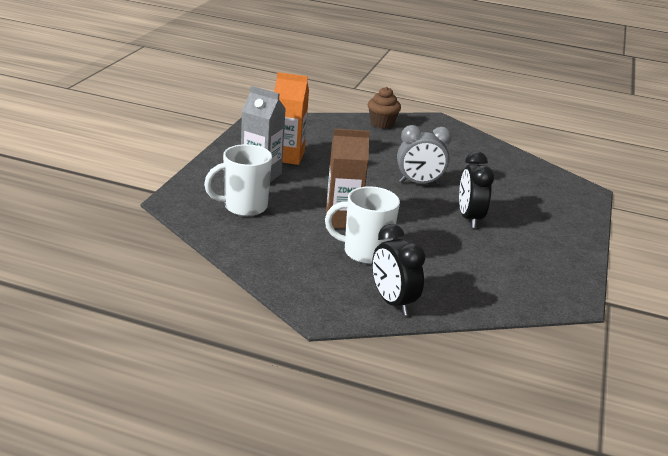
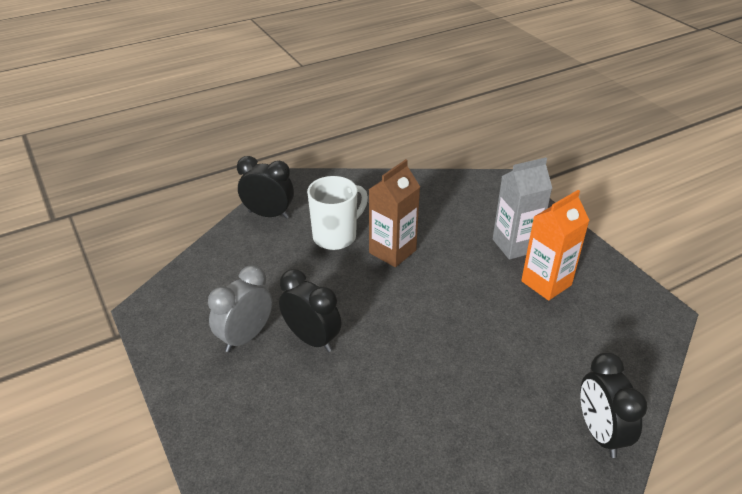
camera: 135 degrees right, 10 degrees up
white mug [204,144,272,216] -> none
brown cupcake [368,87,401,129] -> black clock [580,352,648,458]
grey clock [397,125,452,185] -> grey clock moved to [208,265,273,352]

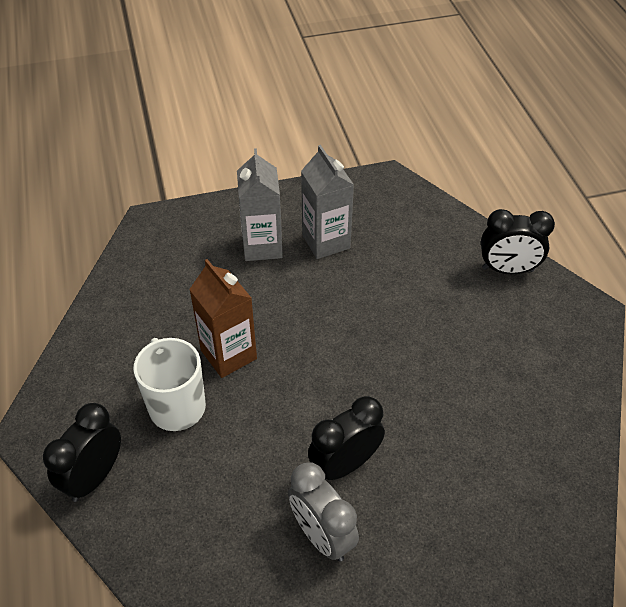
camera: 75 degrees left, 10 degrees up
orange carton [521,190,590,301] -> grey carton [301,145,354,259]

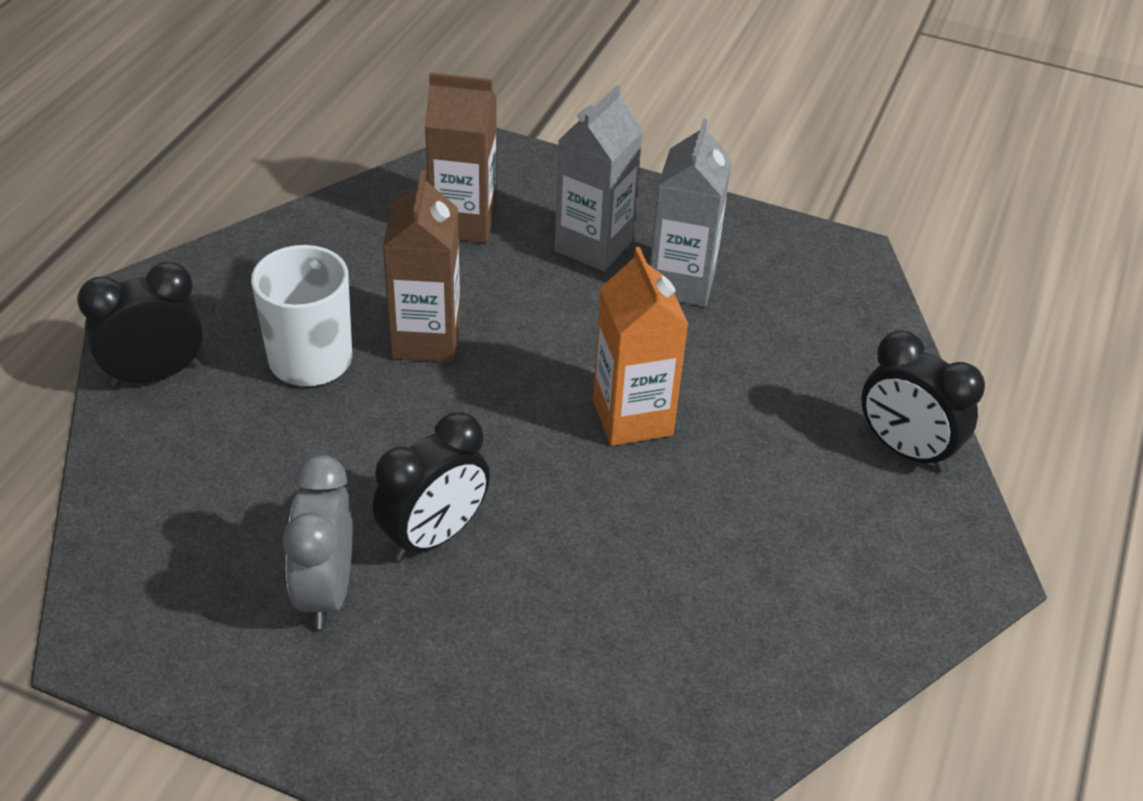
camera: 35 degrees right, 5 degrees down
black clock [308,396,385,480] -> black clock turned 135 degrees clockwise [373,412,490,561]
none -> brown carton [425,73,497,243]
none -> orange carton [593,247,688,446]

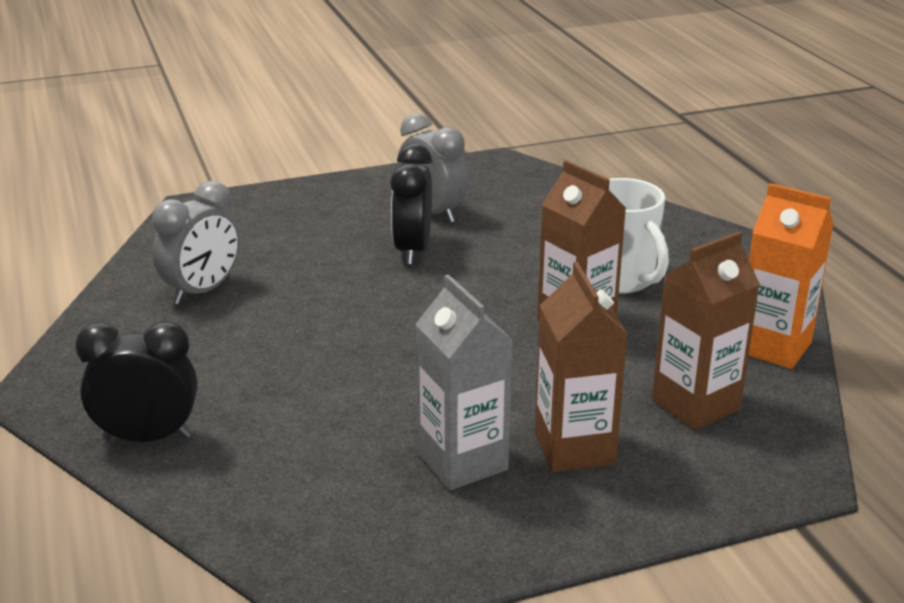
camera: 140 degrees right, 15 degrees down
black clock [77,261,204,387] -> none
grey carton [555,85,643,271] -> brown carton [535,262,628,472]
orange carton [593,247,688,446] -> orange carton moved to [749,183,834,369]
none -> grey clock [152,181,240,305]

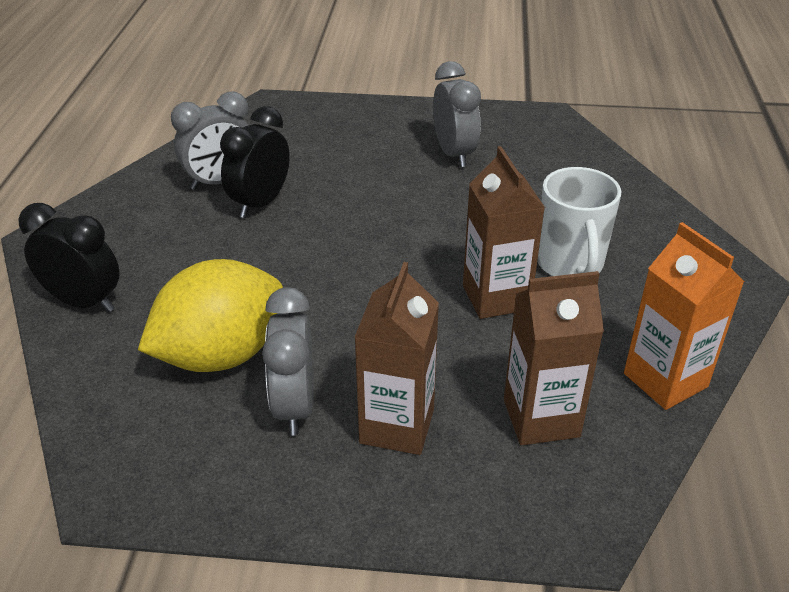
camera: 25 degrees right, 10 degrees up
black clock [391,144,432,265] -> black clock moved to [220,106,290,218]
grey carton [415,274,513,490] -> grey clock [262,287,313,435]
none -> yellow lemon [138,259,283,372]

